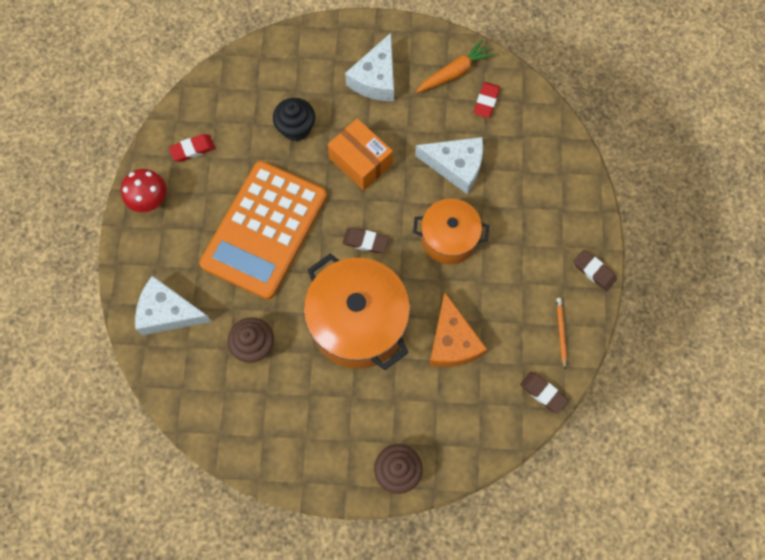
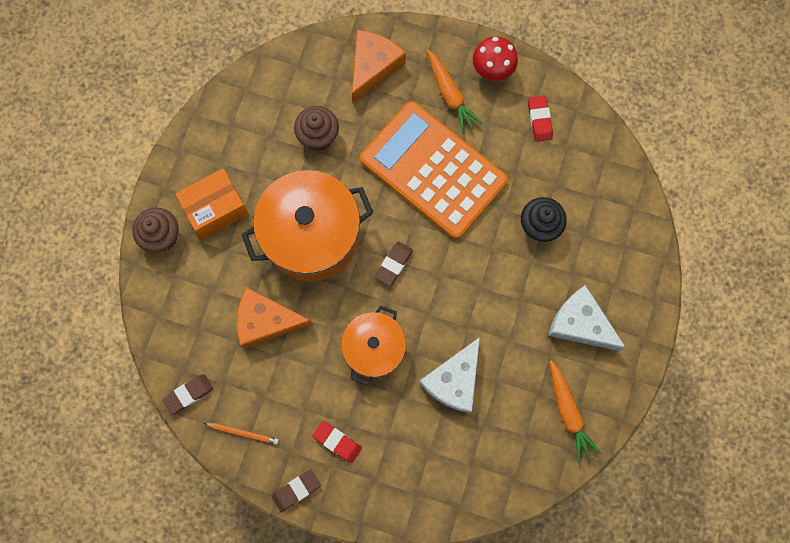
camera: 105 degrees right, 5 degrees up
white cheese [135,275,212,335] -> orange cheese [352,30,406,103]
orange box [327,118,393,191] -> orange box moved to [175,168,249,239]
red eraser [474,82,500,118] -> red eraser moved to [312,421,362,463]
none -> orange carrot [427,50,483,134]

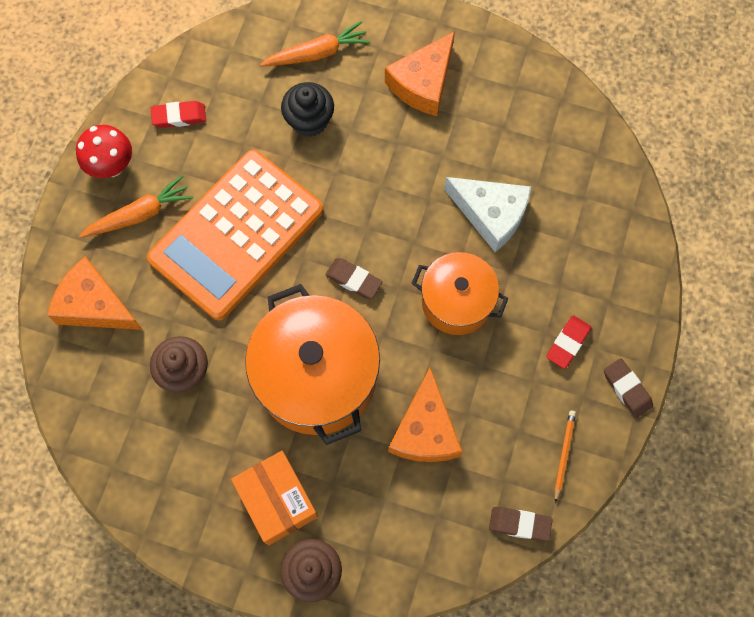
camera: 90 degrees left, 5 degrees down
brown eraser [163,374,213,415] -> brown eraser turned 45 degrees counterclockwise [489,507,553,541]
white cheese [548,285,626,351] -> orange cheese [385,31,455,116]
orange carrot [549,360,601,463] -> orange carrot moved to [260,21,370,66]

